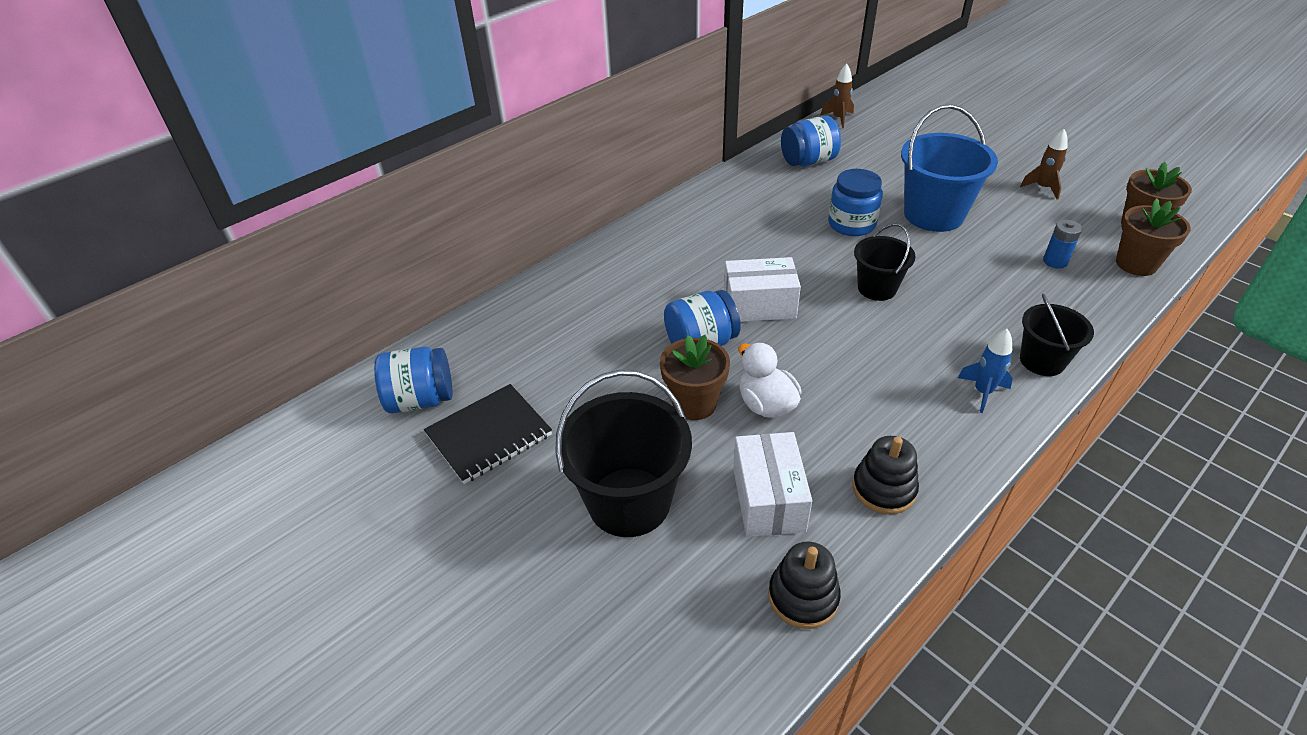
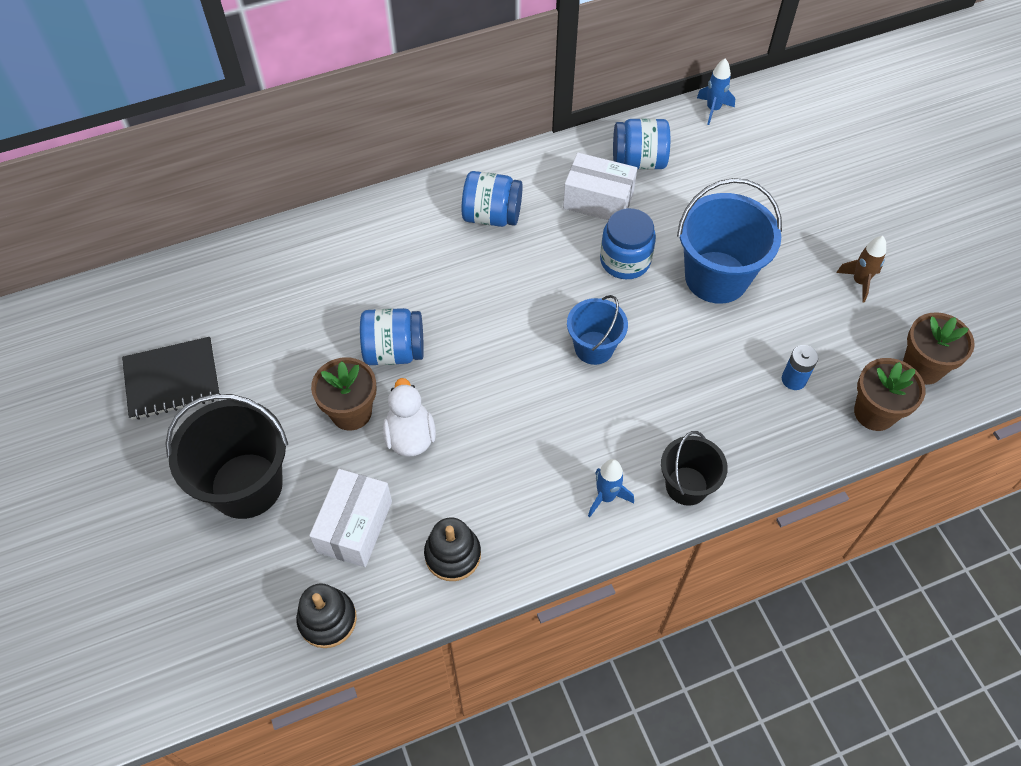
camera: 20 degrees right, 15 degrees up
blue jar [374,347,453,414] -> blue jar moved to [461,171,522,227]
white box [724,257,801,322] -> white box moved to [563,153,637,220]
brown rocket [820,64,854,128] -> blue rocket [697,59,735,125]
black bucket [854,223,916,301] -> blue bucket [567,295,628,365]

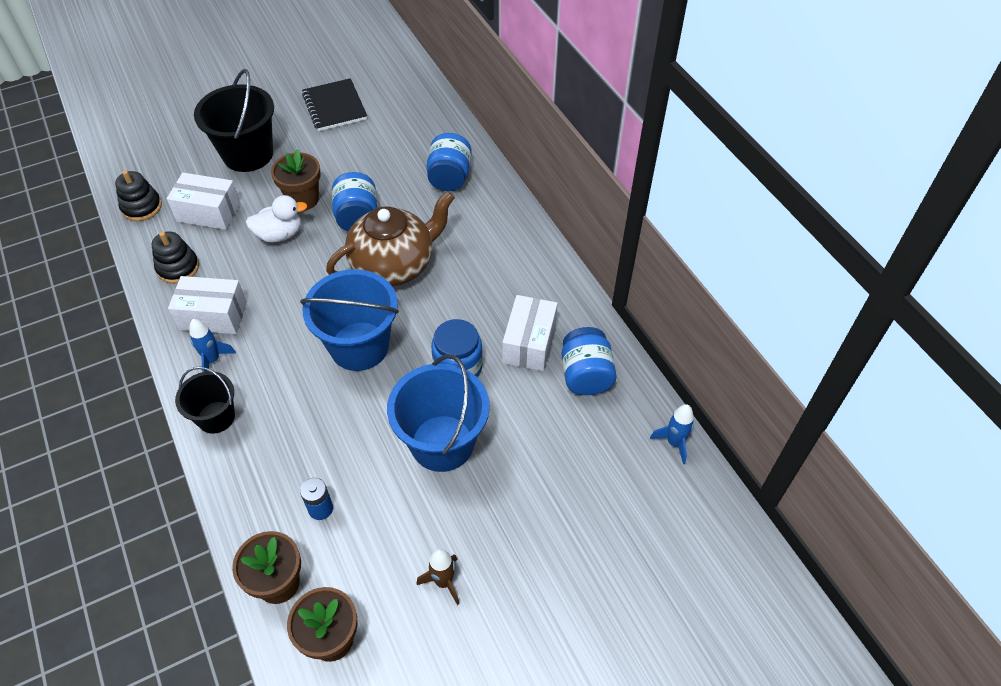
camera: 85 degrees right, 5 degrees down
blue jar [461,171,522,227] -> blue jar moved to [426,133,472,191]
blue bucket [567,295,628,365] -> blue bucket [300,269,399,371], size x1.69
none -> white box [168,276,247,334]
none -> brown teapot [326,191,455,286]

